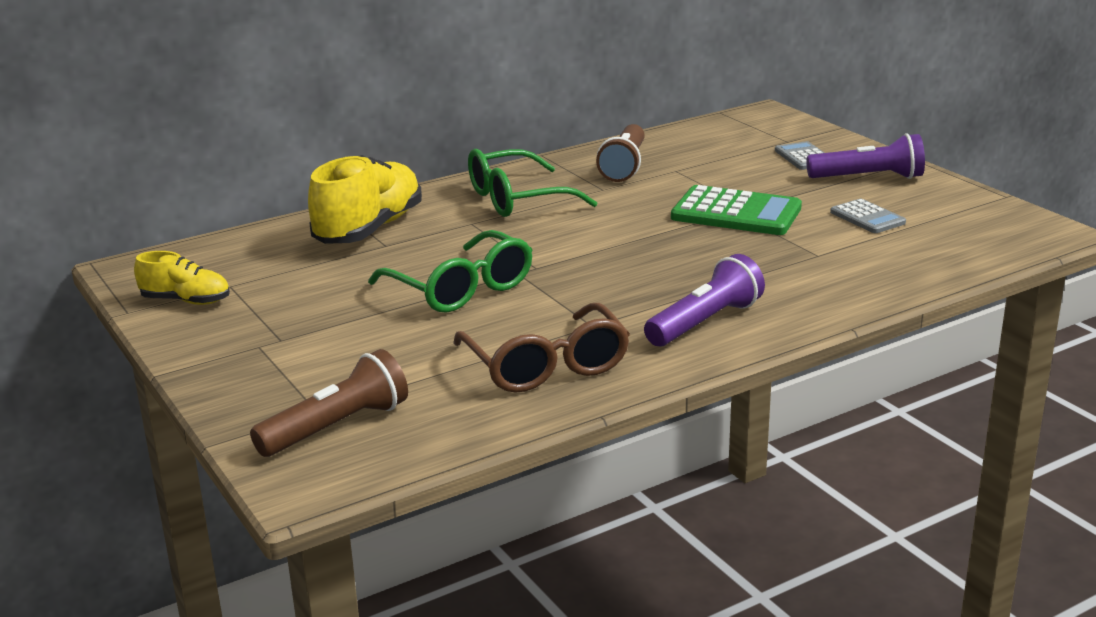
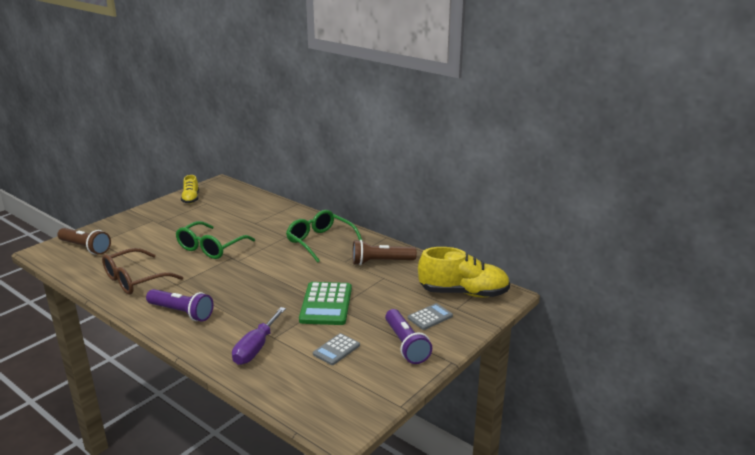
camera: 70 degrees right, 0 degrees up
yellow shoe [308,155,422,244] -> yellow shoe moved to [418,247,510,297]
none -> purple screwdriver [232,307,286,365]

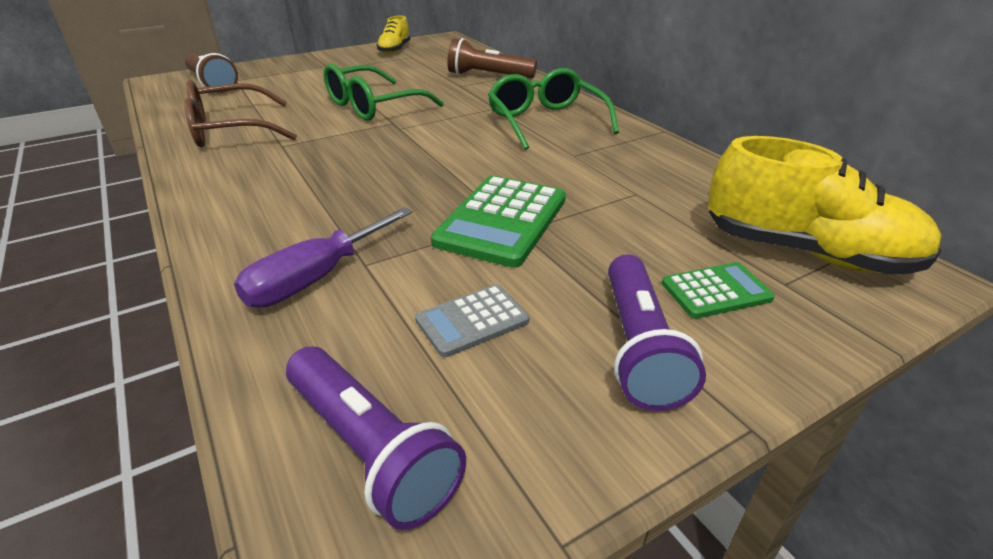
camera: 20 degrees right, 10 degrees up
purple flashlight [146,289,214,322] -> purple flashlight moved to [286,347,466,530]
brown flashlight [352,240,417,265] -> brown flashlight moved to [447,38,537,78]
grey calculator [408,303,453,330] -> green calculator [662,262,775,319]

